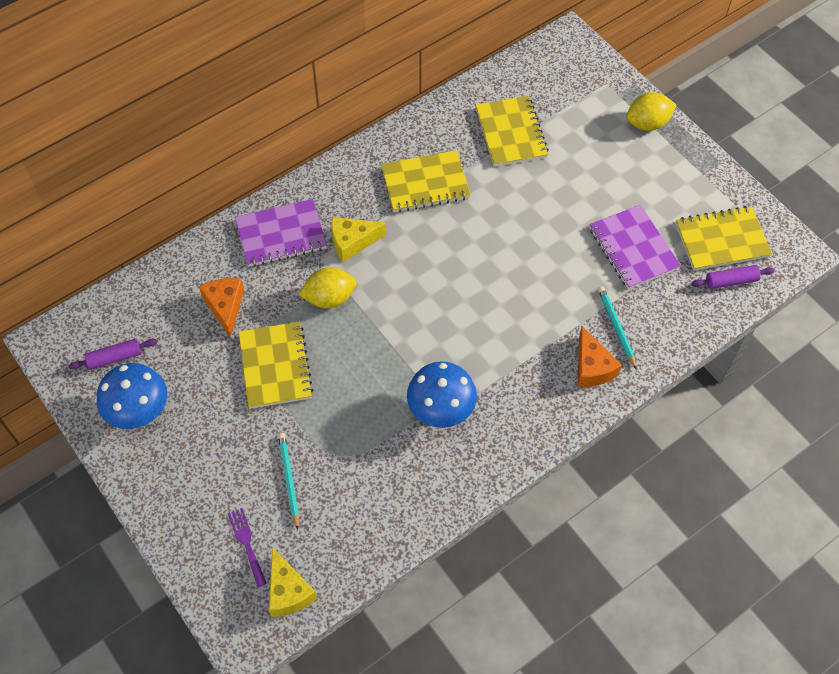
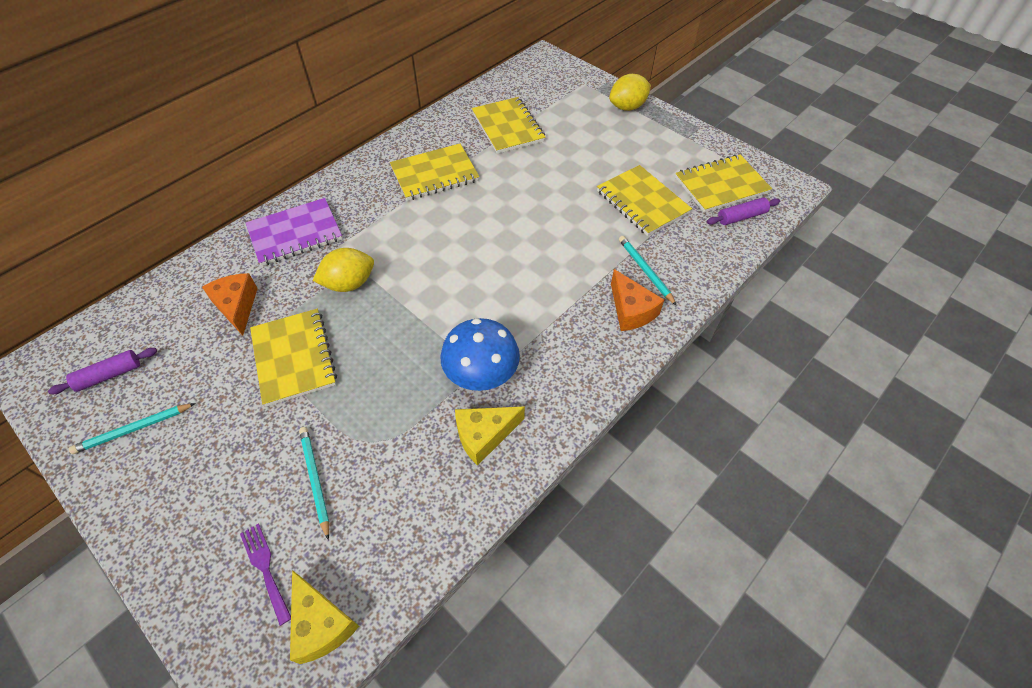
camera: 10 degrees left, 5 degrees down
blue mushroom [97,363,167,429] -> turquoise pencil [69,403,196,454]
yellow cheese [331,217,386,262] -> yellow cheese moved to [455,406,525,466]
purple notebook [589,205,681,289] -> yellow notebook [597,165,692,236]

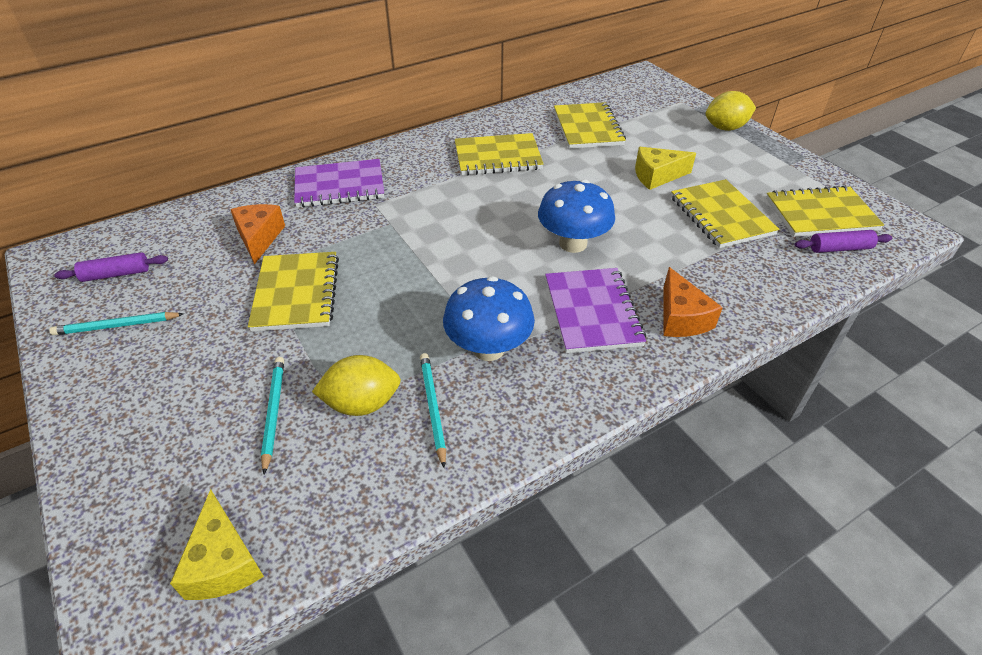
camera: 15 degrees right, 10 degrees down
purple fork [240,524,291,626] -> none
yellow lemon [313,248,374,292] -> yellow lemon moved to [312,355,401,416]
yellow cheese [455,406,525,466] -> yellow cheese moved to [635,147,696,190]
turquoise pencil [619,236,677,306] -> turquoise pencil moved to [420,353,446,468]
none -> blue mushroom [538,179,615,253]
none -> purple notebook [545,268,646,353]

